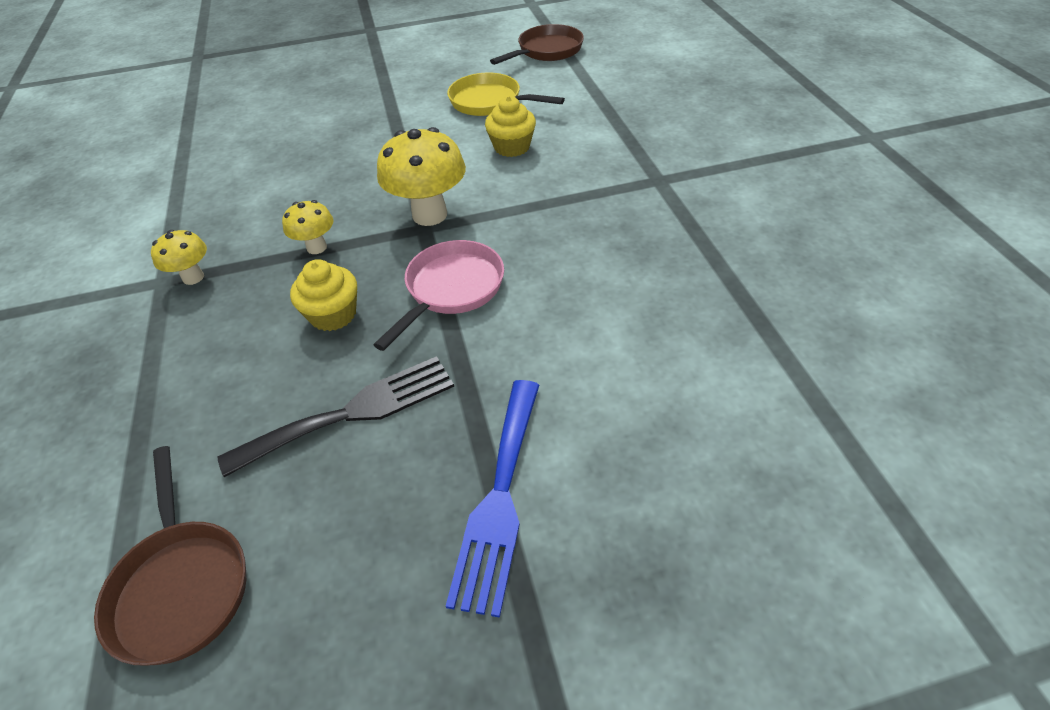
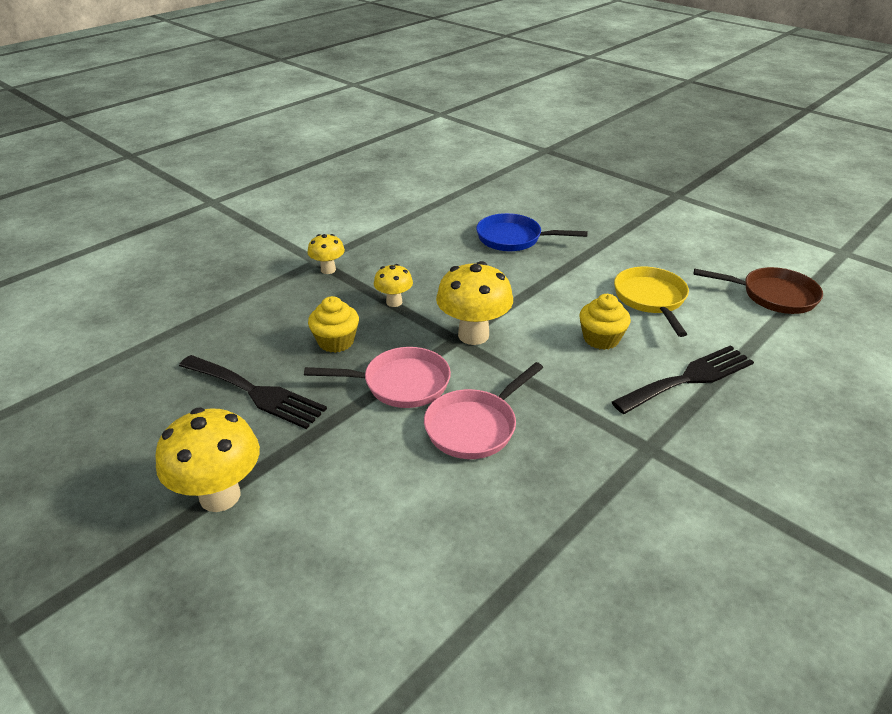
camera: 55 degrees right, 10 degrees down
brown pan [94,446,246,666] -> none
blue fork [446,380,539,618] -> yellow mushroom [155,408,260,512]
none -> pink pan [424,362,543,459]
none -> blue pan [476,213,588,251]
none -> black fork [612,345,754,414]

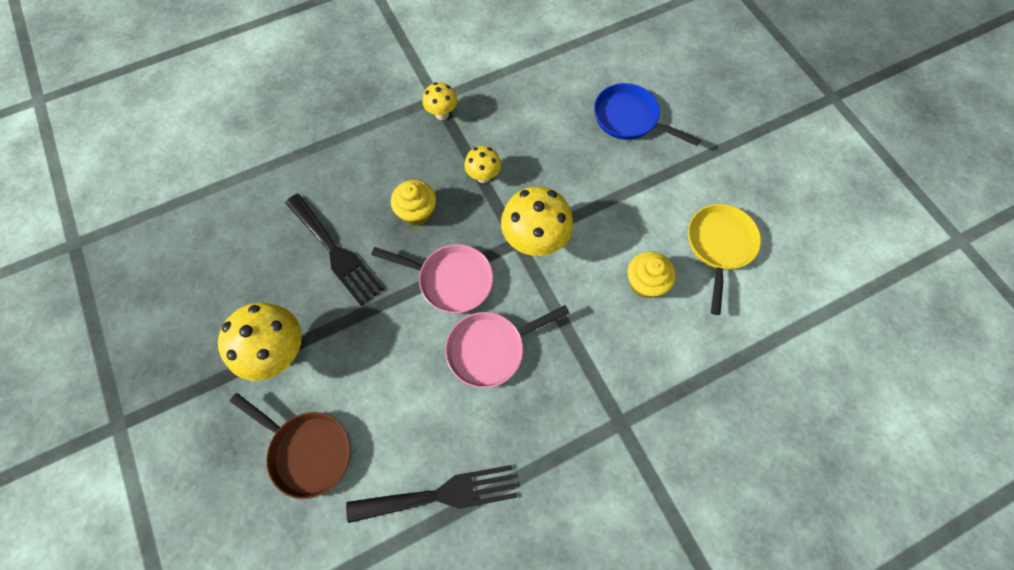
camera: 20 degrees right, 30 degrees up
black fork [612,345,754,414] -> black fork moved to [346,465,517,523]
brown pan [694,267,823,314] -> brown pan moved to [230,393,351,499]

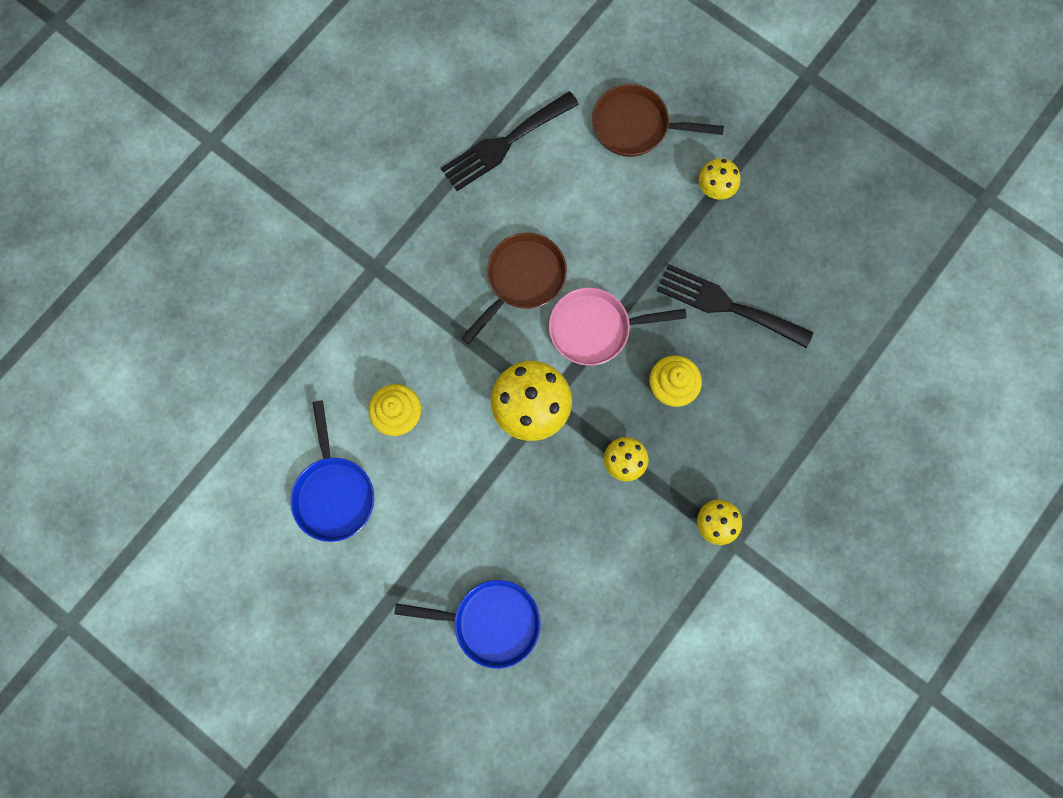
camera: 155 degrees right, 10 degrees up
yellow mushroom [218,303,302,381] -> yellow mushroom [698,158,740,200], size x0.55
pink pan [445,305,569,388] -> brown pan [461,233,567,344]
yellow pan [688,204,761,315] -> blue pan [290,400,374,542]

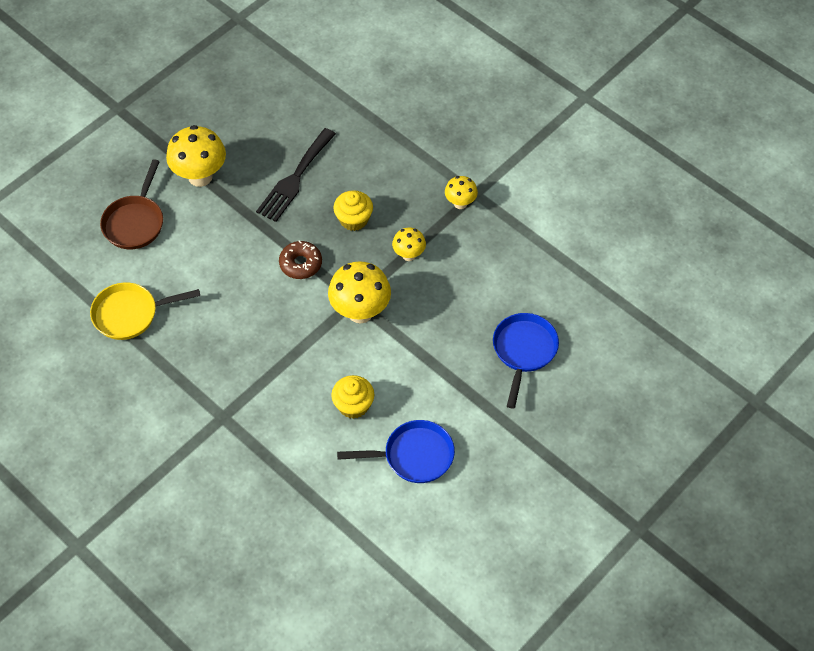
camera: 85 degrees left, 20 degrees down
black fork [441,91,579,191] -> yellow pan [90,282,200,340]
brown pan [461,233,567,344] -> none
pink pan [549,288,687,366] -> brown donut [279,240,322,279]
yellow mushroom [698,158,740,200] -> yellow mushroom [166,125,226,187], size x1.81

